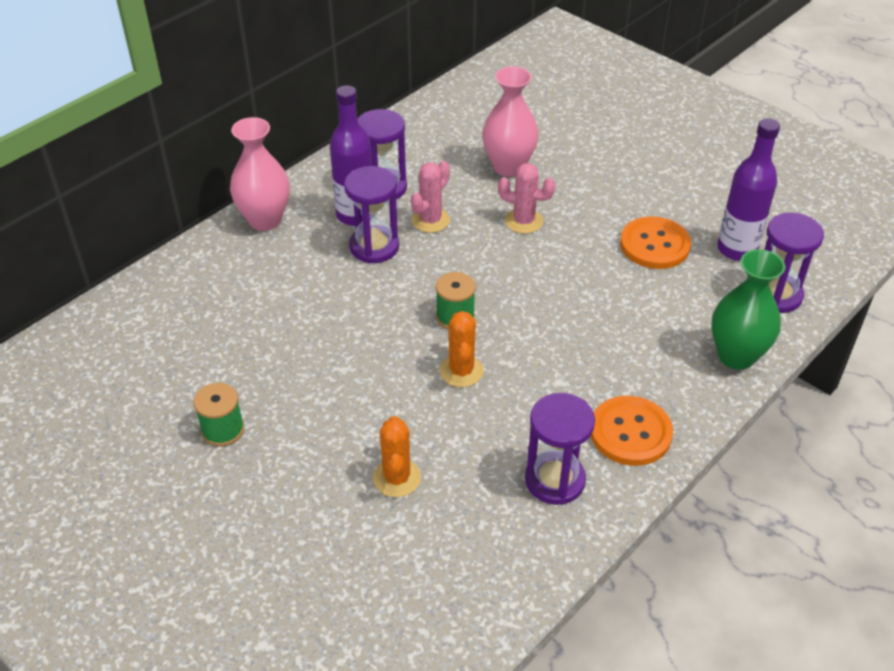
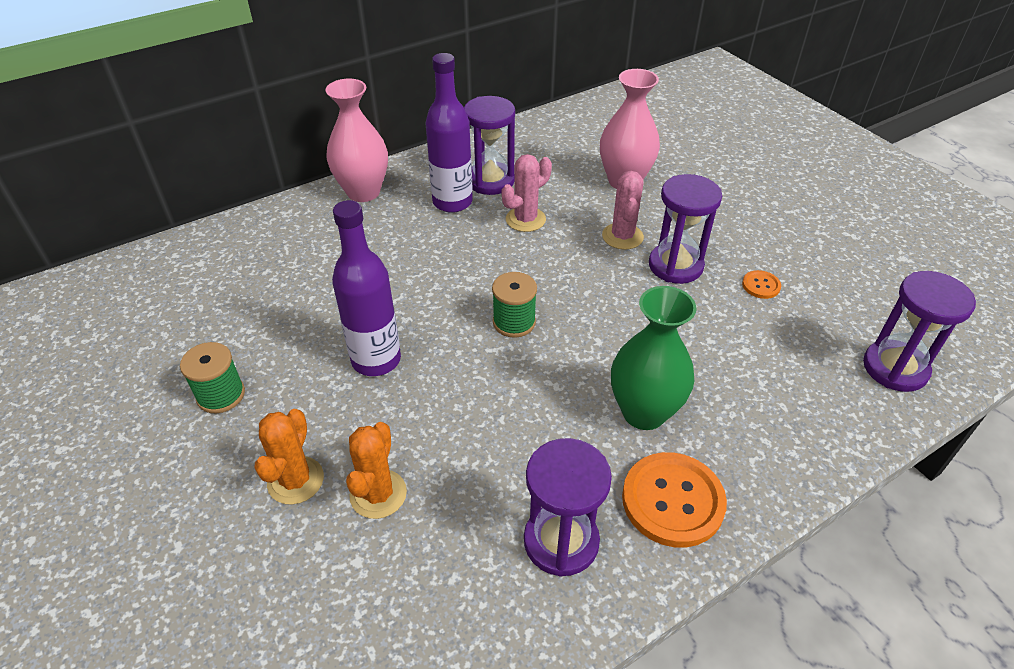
camera: 15 degrees right, 0 degrees up
purple hourglass [344,166,399,263] -> purple hourglass moved to [649,174,722,284]
orange cactus [440,311,484,387] -> orange cactus moved to [254,409,324,504]
pink cactus [498,163,555,234] -> pink cactus turned 60 degrees clockwise [602,171,644,250]
orange button [620,216,691,269] -> orange button [742,270,781,299], size x0.47
green vase [711,249,785,370] -> green vase moved to [611,286,697,430]
purple bottle [717,118,780,261] -> purple bottle moved to [332,200,401,376]

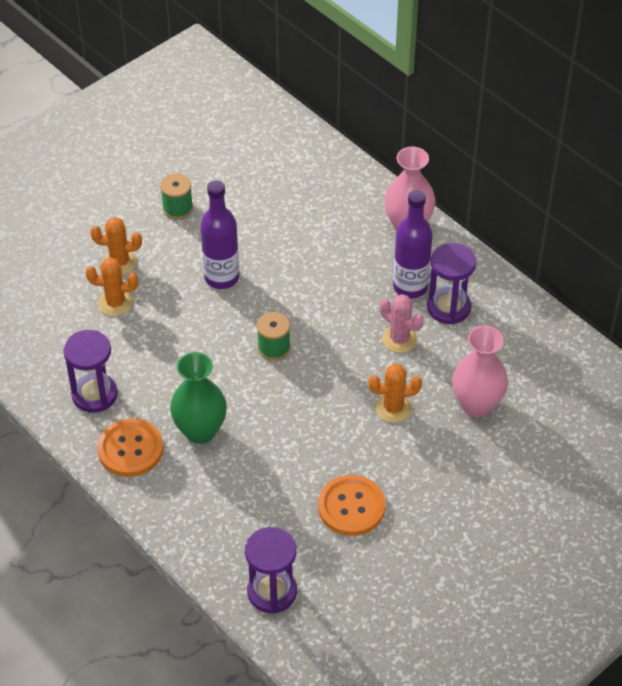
camera: 80 degrees right, 5 degrees up
pink cactus [602,171,644,250] -> orange cactus [369,364,422,423]
purple hourglass [649,174,722,284] -> none
orange button [742,270,781,299] -> orange button [318,475,385,536], size x2.11

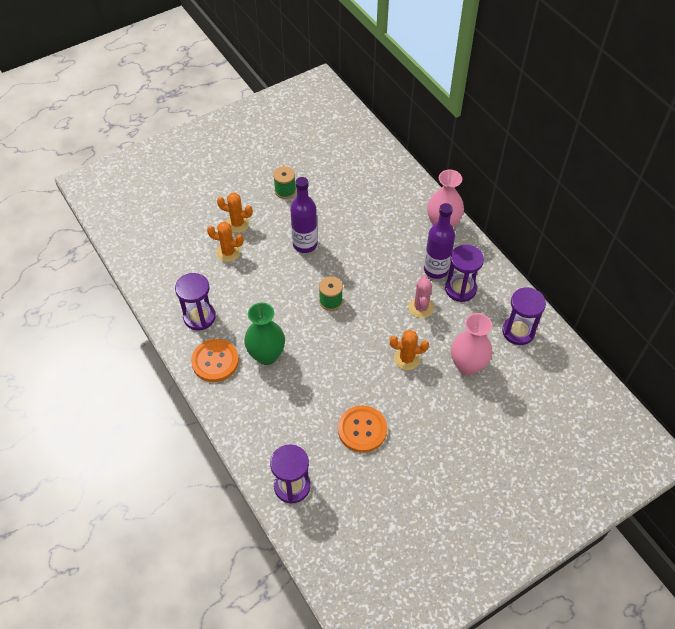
camera: 10 degrees right, 5 degrees up
pink cactus [380,294,424,353] -> pink cactus turned 45 degrees clockwise [409,276,434,318]
none -> purple hourglass [502,287,546,345]

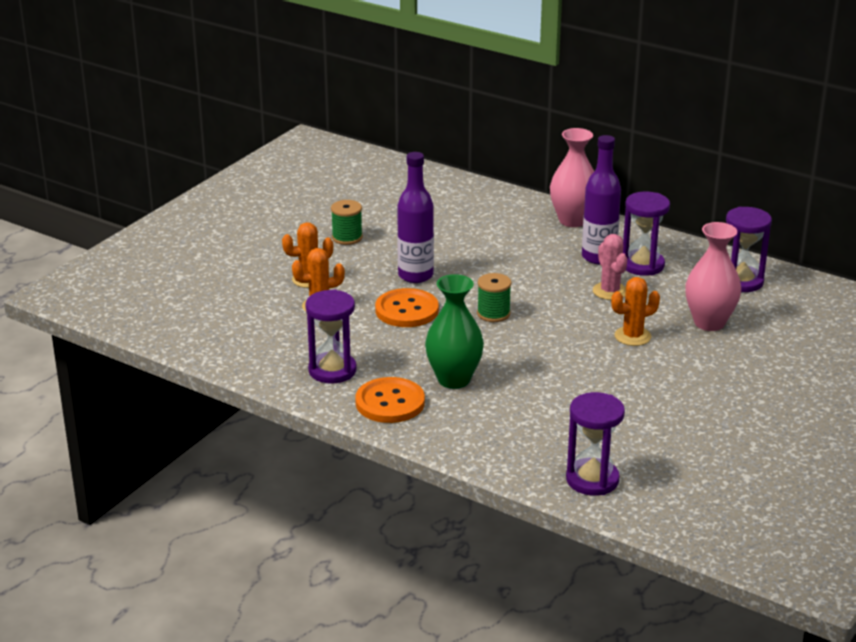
camera: 25 degrees left, 25 degrees down
orange button [338,405,387,453] -> orange button moved to [375,288,439,327]

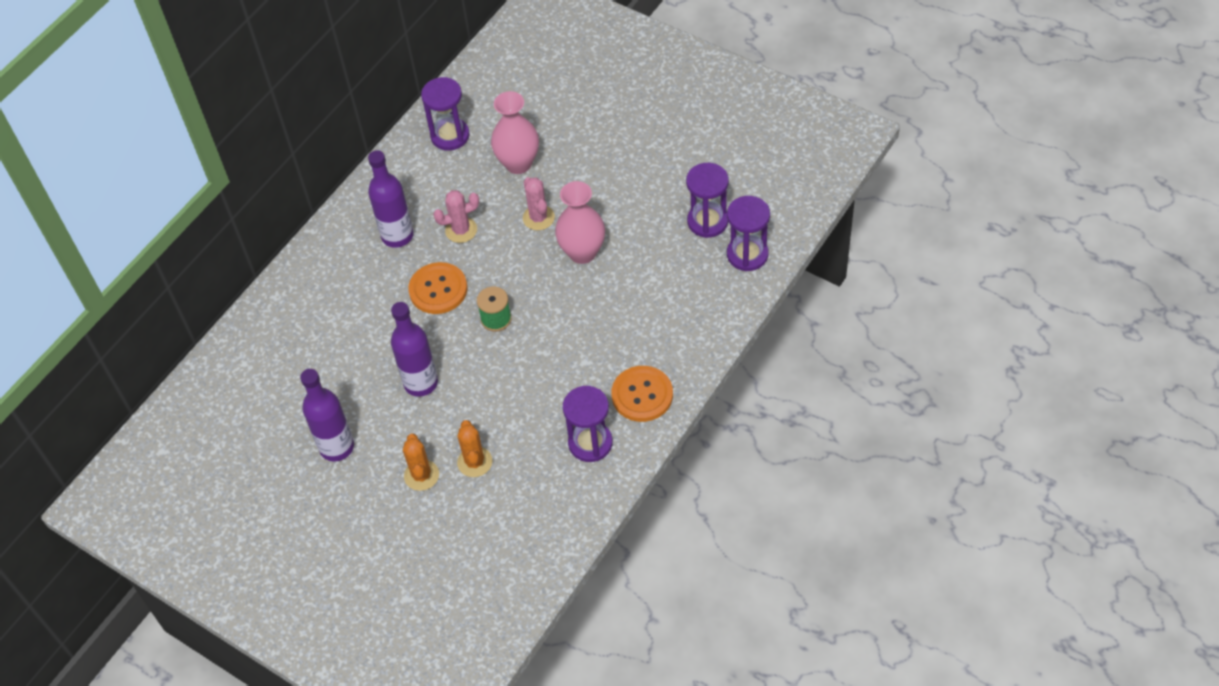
camera: 85 degrees left, 25 degrees up
green spool [331,200,363,245] -> purple bottle [300,369,354,461]
orange button [375,288,439,327] -> orange button moved to [408,262,467,314]
green vase [425,274,484,389] -> none
pink vase [550,128,594,227] -> pink vase moved to [555,181,605,264]
orange cactus [611,277,660,346] -> pink cactus [523,177,555,230]
purple hourglass [623,192,670,276] -> purple hourglass moved to [686,163,729,238]

